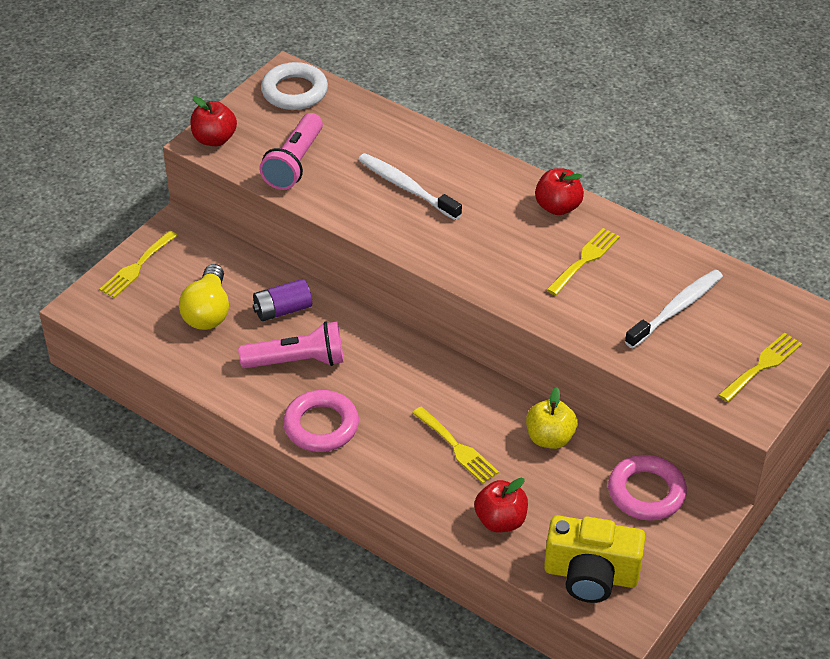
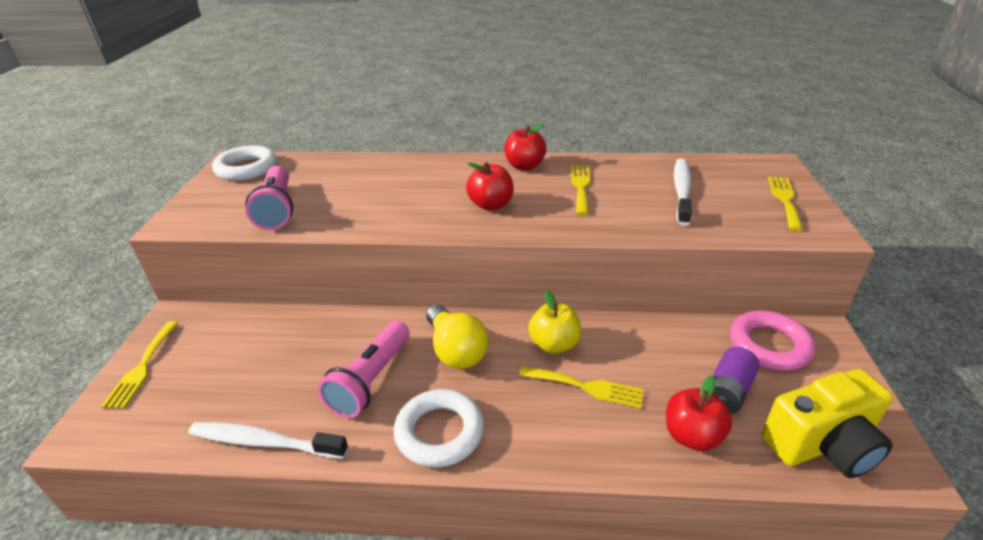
camera: 30 degrees left, 10 degrees down
yellow light bulb [179,264,229,330] -> yellow light bulb moved to [426,304,489,369]
red apple [190,96,237,146] -> red apple moved to [466,162,514,211]
pink flashlight [238,321,344,368] -> pink flashlight turned 150 degrees clockwise [318,321,409,418]
purple battery [253,279,312,321] -> purple battery moved to [713,347,760,414]
pink ring [283,390,359,452] -> white ring [394,389,484,468]
white toothbrush [358,153,462,220] -> white toothbrush moved to [188,422,348,459]
yellow apple [526,387,578,449] -> yellow apple moved to [528,290,581,354]

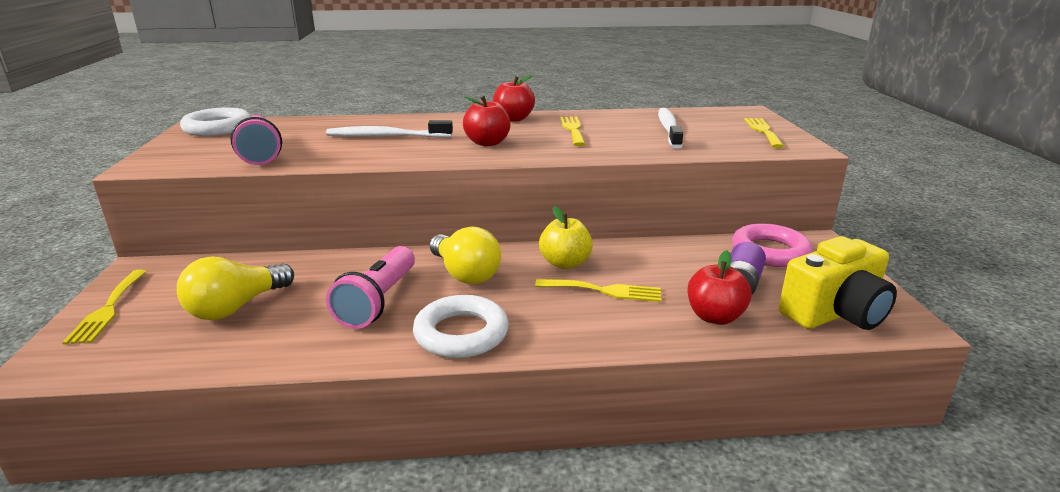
camera: 10 degrees left, 10 degrees down
white toothbrush [188,422,348,459] -> white toothbrush moved to [326,120,453,138]
none -> yellow light bulb [177,256,294,320]

